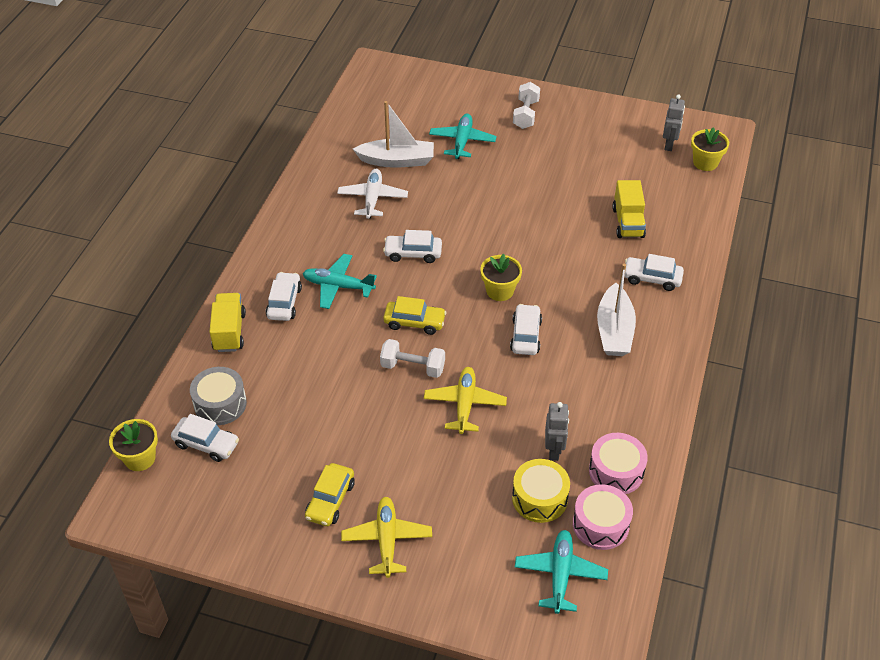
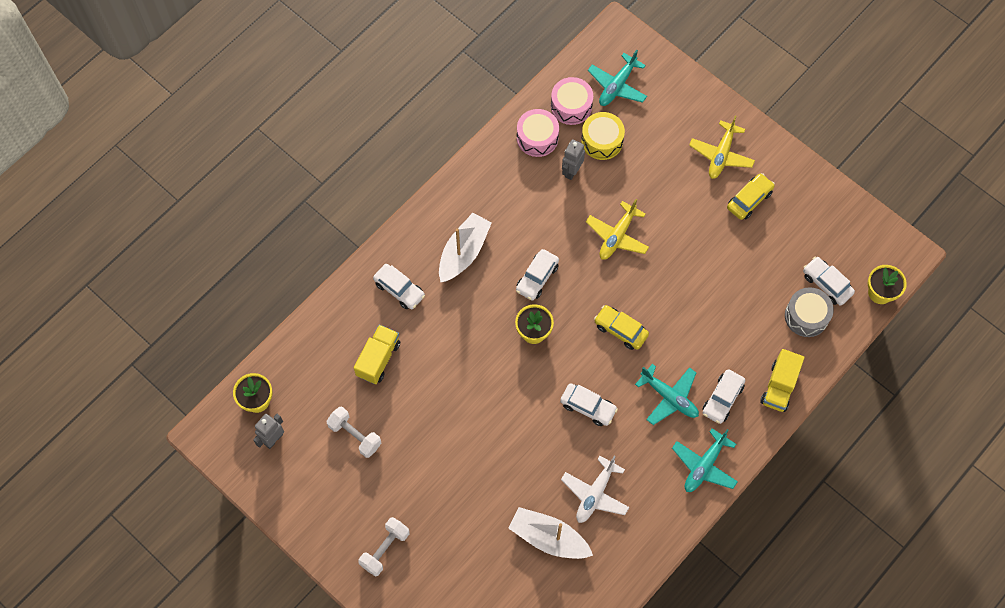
camera: 155 degrees left, 20 degrees up
white dumbbell [380,339,445,378] -> white dumbbell moved to [326,407,381,458]
turquoise plane [429,114,497,159] -> turquoise plane moved to [672,428,738,492]

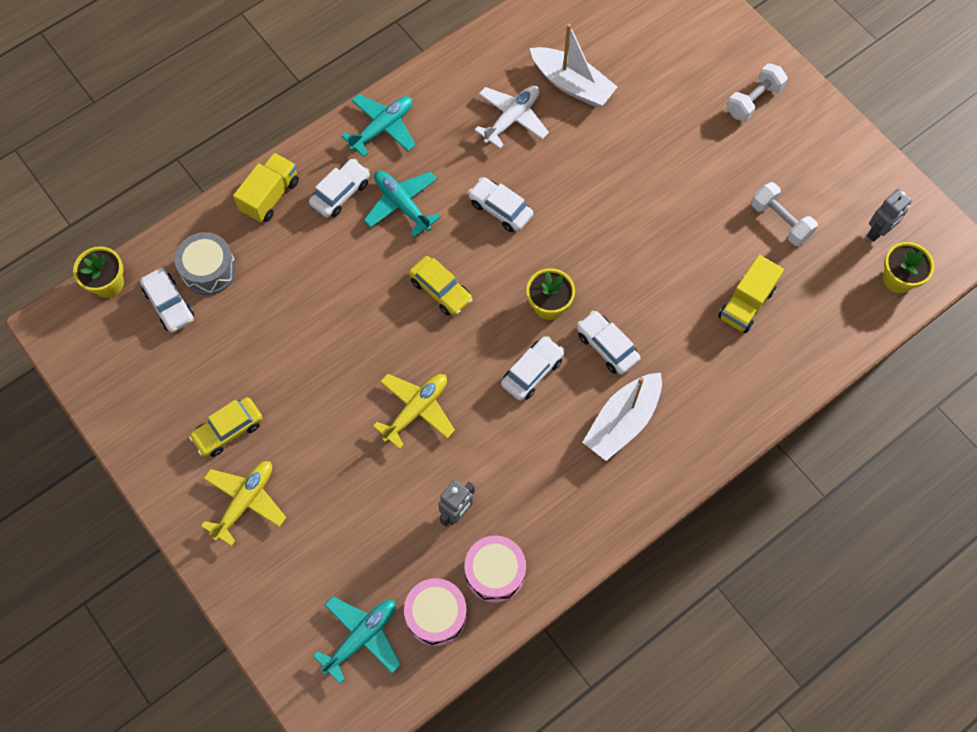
camera: 170 degrees left, 0 degrees up
white car [373,264,425,309] -> white car moved to [577,311,641,375]
yellow drum [581,112,625,160] -> none

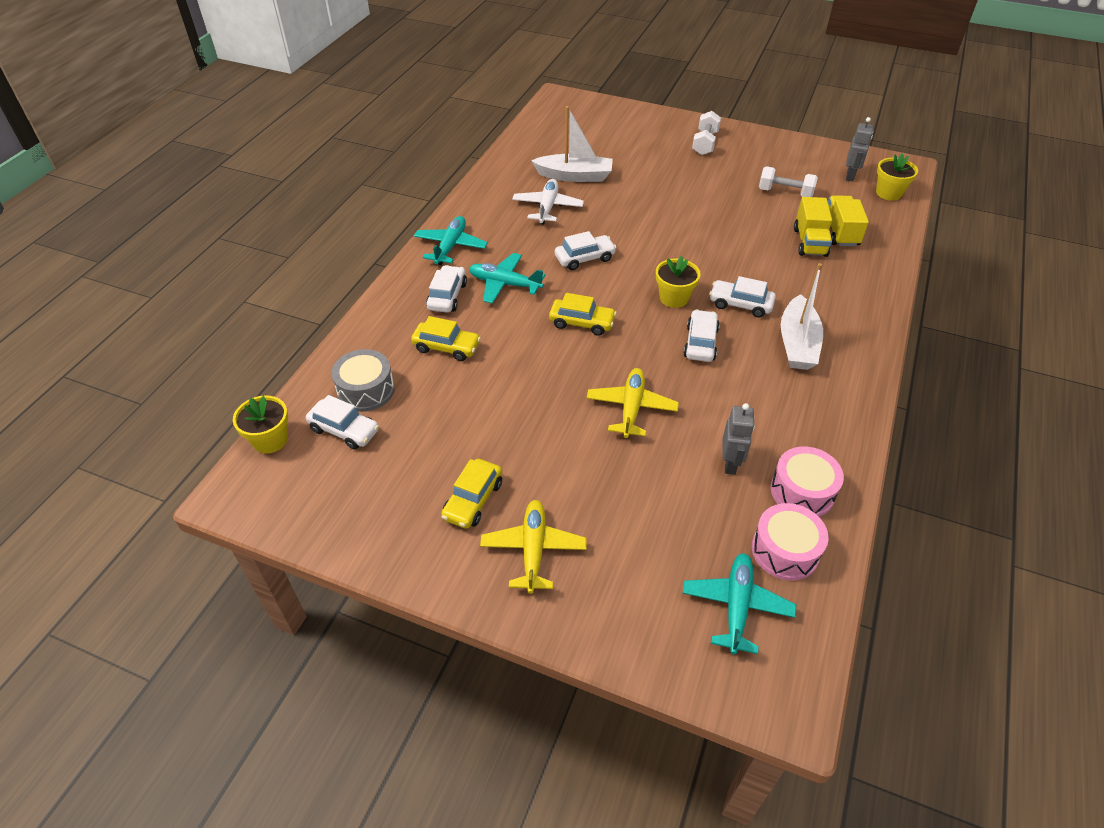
camera: 30 degrees left, 20 degrees down
yellow truck [233,153,299,222] -> yellow truck moved to [828,195,869,246]
white car [468,177,533,232] -> white car turned 150 degrees clockwise [555,231,617,270]
none -> yellow car [411,316,481,361]

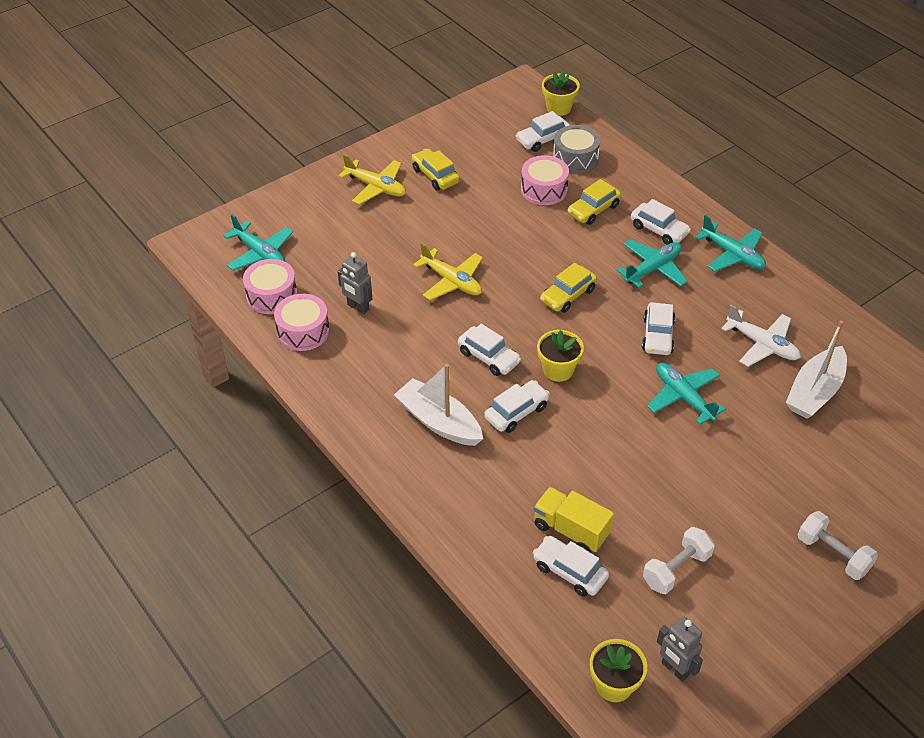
camera: 120 degrees right, 0 degrees up
yellow truck [828,195,869,246] -> white car [533,536,609,597]
none -> pink drum [521,155,569,205]
none -> turquoise plane [647,363,726,425]

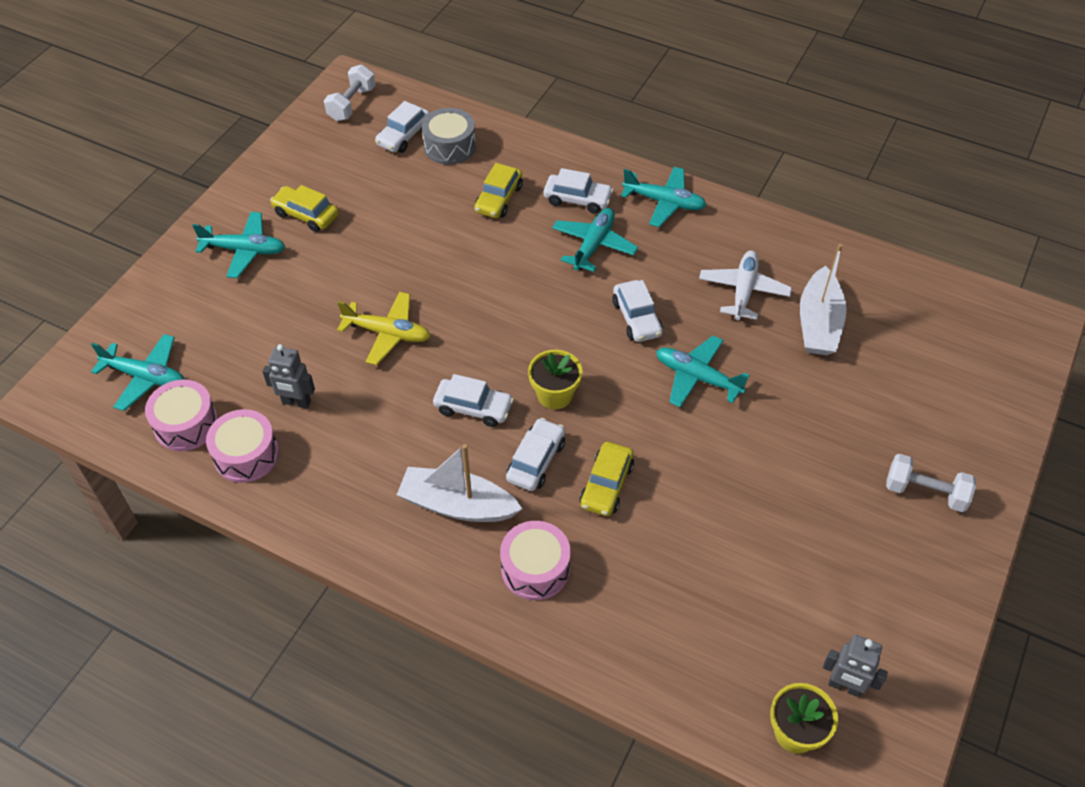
camera: 25 degrees left, 5 degrees up
yellow plane [339,154,406,205] -> turquoise plane [192,212,285,278]
pink drum [521,155,569,205] -> pink drum moved to [500,521,571,600]
white car [533,536,609,597] -> none
yellow truck [534,487,614,553] -> none
yellow car [540,263,597,313] -> yellow car moved to [580,442,634,516]
yellow flower pot [542,71,580,116] -> none
white dumbbell [643,527,715,594] -> white dumbbell moved to [324,65,376,121]
white plane [721,305,801,367] -> white plane turned 90 degrees counterclockwise [699,251,792,320]

